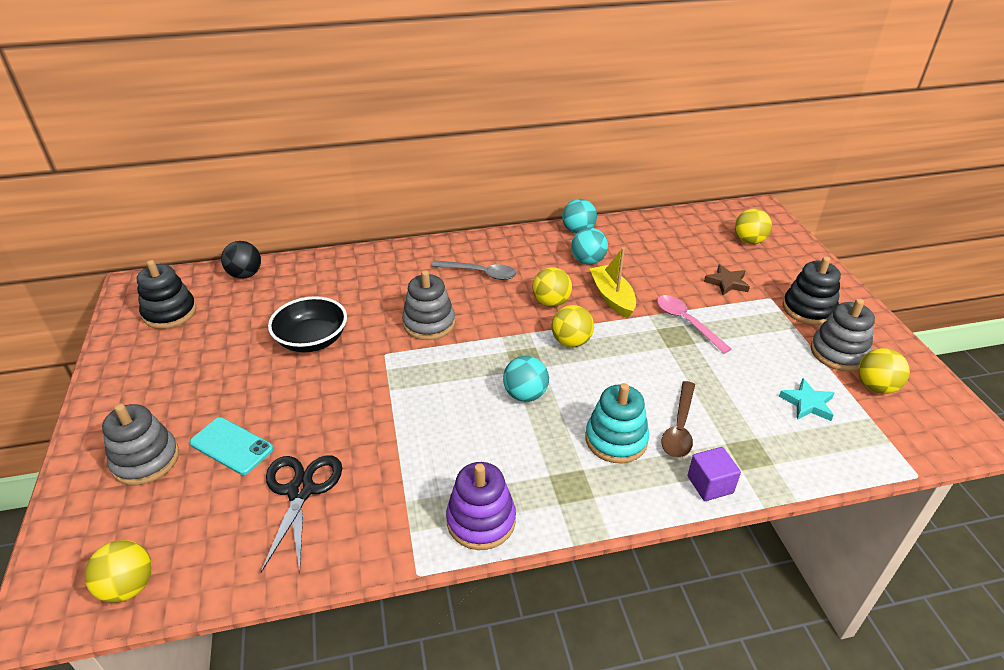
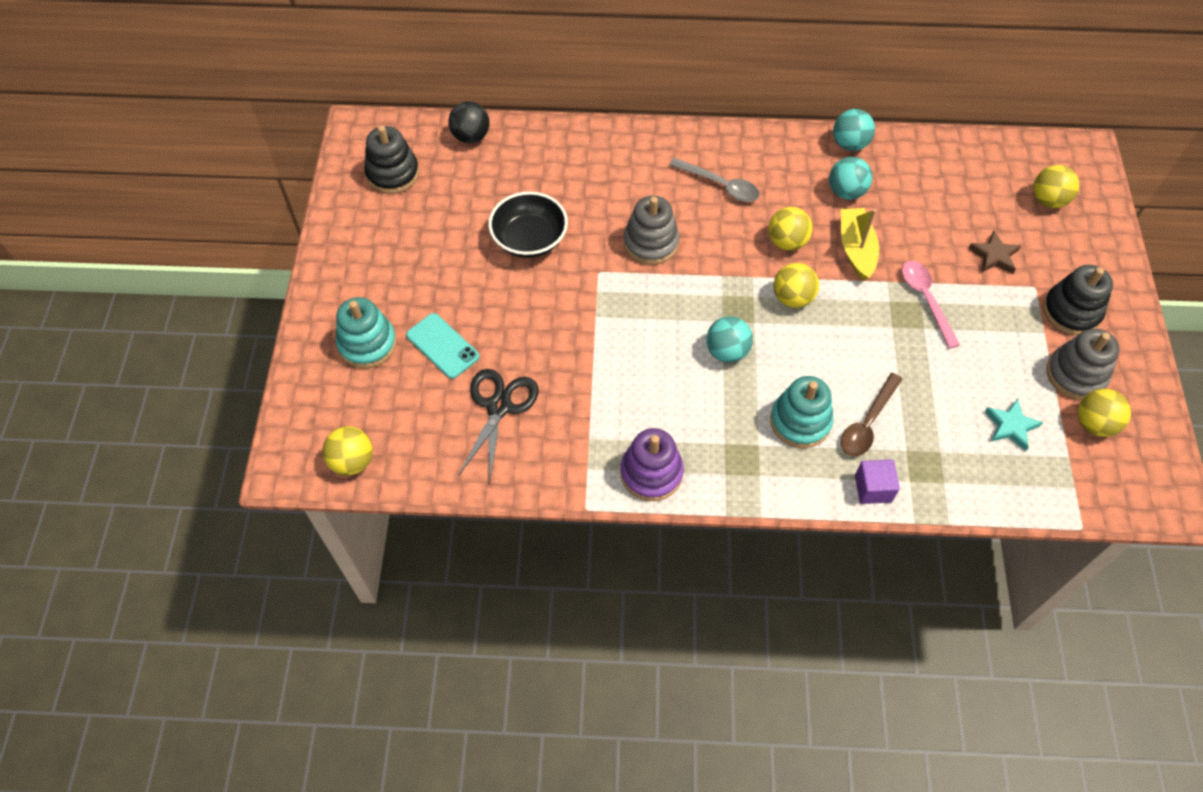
camera: 15 degrees right, 20 degrees up
grey stacking toy [102,404,179,485] -> turquoise stacking toy [336,297,397,368]

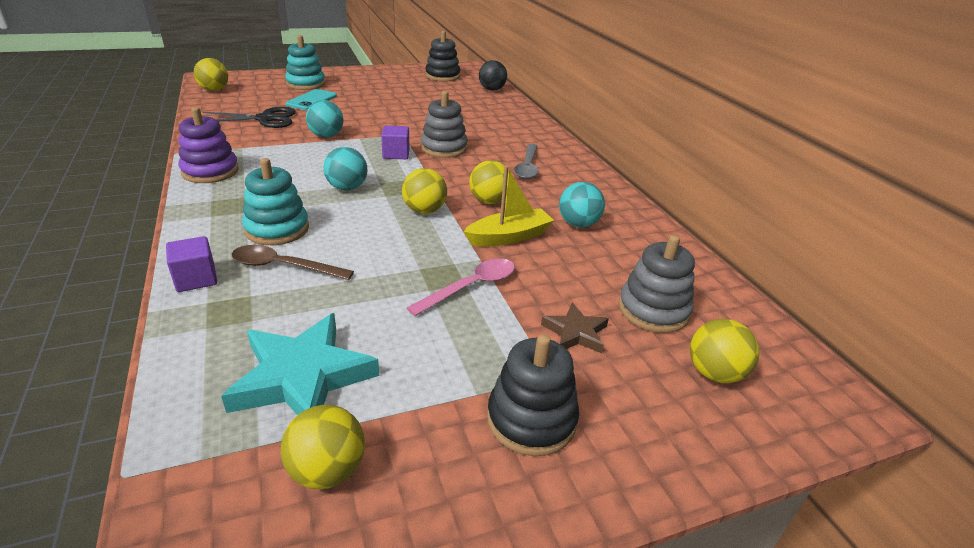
camera: 65 degrees right, 25 degrees down
black bowl [488,192,568,258] -> none
turquoise ball [833,109,875,151] -> turquoise ball moved to [306,100,344,138]
turquoise star [985,398,1043,451] -> turquoise star [221,313,379,415], size x1.87
grey stacking toy [1046,328,1119,400] -> grey stacking toy moved to [618,235,695,333]
none -> purple cube [381,126,410,159]

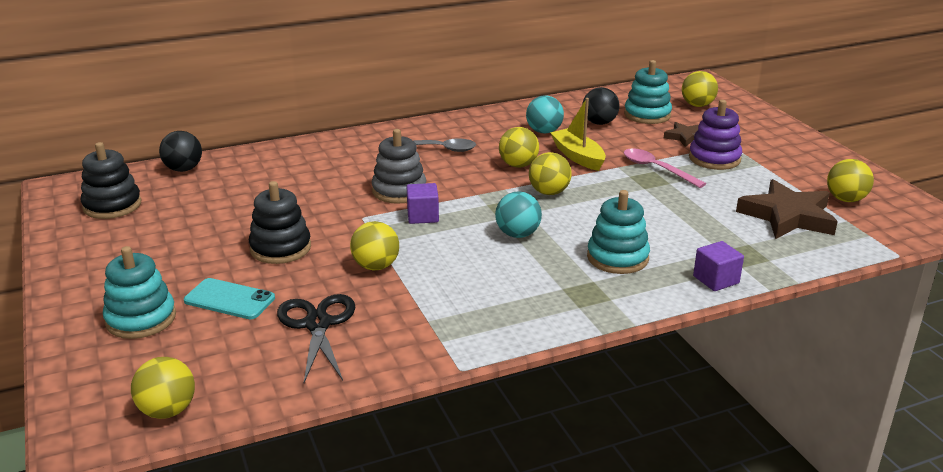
camera: 90 degrees left, 5 degrees down
purple stacking toy [179,107,239,183] -> purple stacking toy moved to [689,100,742,170]
turquoise star [221,313,379,415] -> brown star [736,179,838,239]
brown spoon [232,245,354,280] -> none
turquoise ball [306,100,344,138] -> yellow ball [350,221,399,270]
black stacking toy [487,334,579,456] -> black stacking toy moved to [249,181,311,264]
grey stacking toy [618,235,695,333] -> turquoise stacking toy [624,60,672,124]
none -> black ball [582,87,620,125]

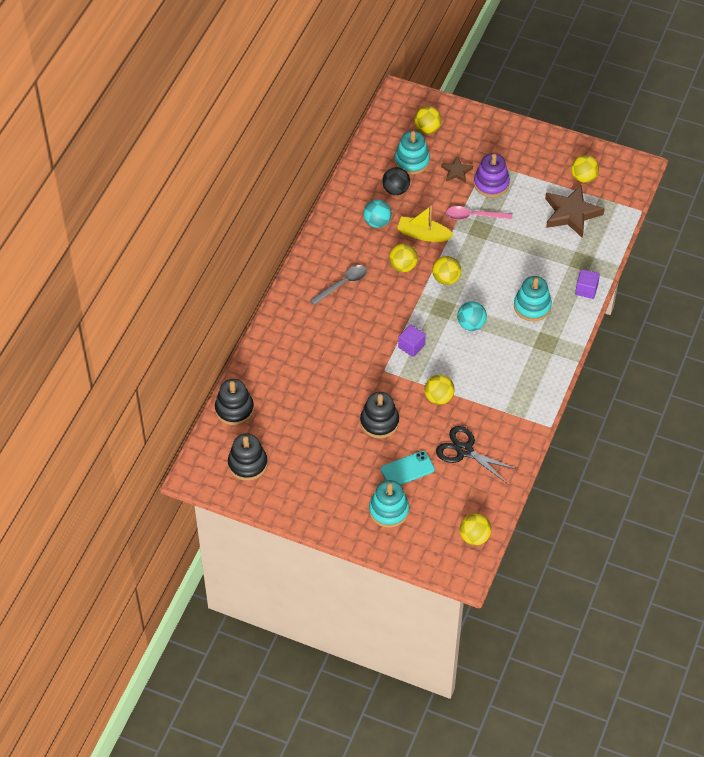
camera: 45 degrees left, 25 degrees up
black ball [159,131,202,172] -> black stacking toy [215,379,254,425]
grey stacking toy [372,129,427,204] -> none

